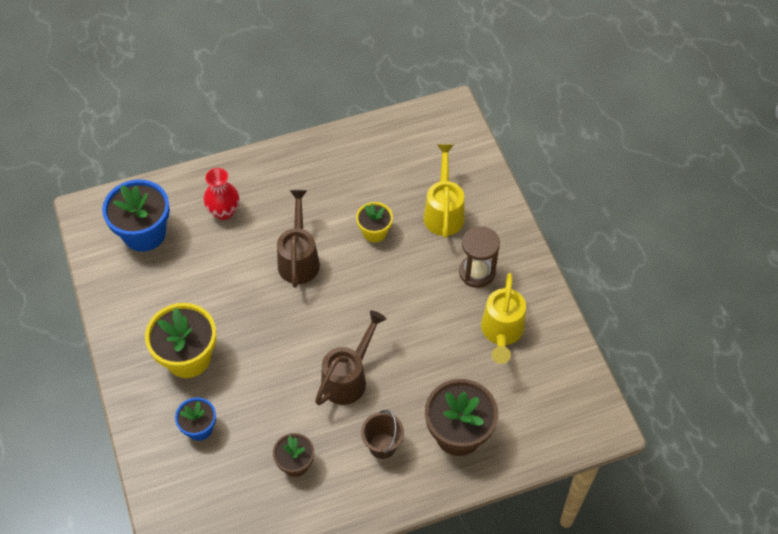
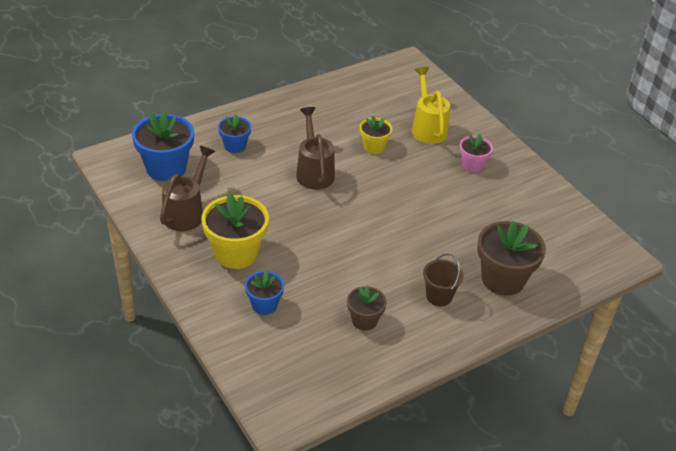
camera: 15 degrees left, 15 degrees down
red vase [203,168,239,220] -> blue flower pot [218,114,251,153]
brown watering can [315,310,387,405] -> brown watering can moved to [160,146,215,231]
brown hourglass [459,226,500,288] -> pink flower pot [459,134,493,172]
yellow watering can [481,273,526,364] -> none

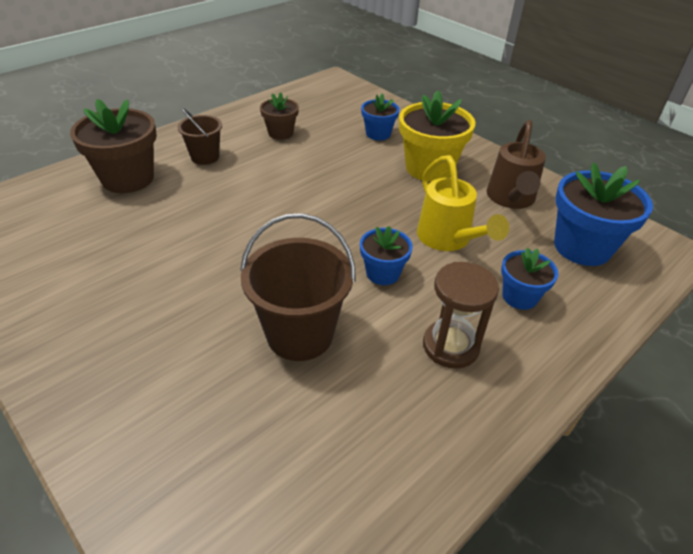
camera: 170 degrees right, 0 degrees up
brown watering can [296,107,335,190] -> blue flower pot [360,226,413,285]
yellow flower pot [360,116,392,154] -> brown bucket [240,213,356,361]
yellow watering can [412,67,450,144] -> yellow watering can moved to [417,155,509,251]
pink flower pot [459,134,493,172] -> none
none -> brown hourglass [423,262,499,369]

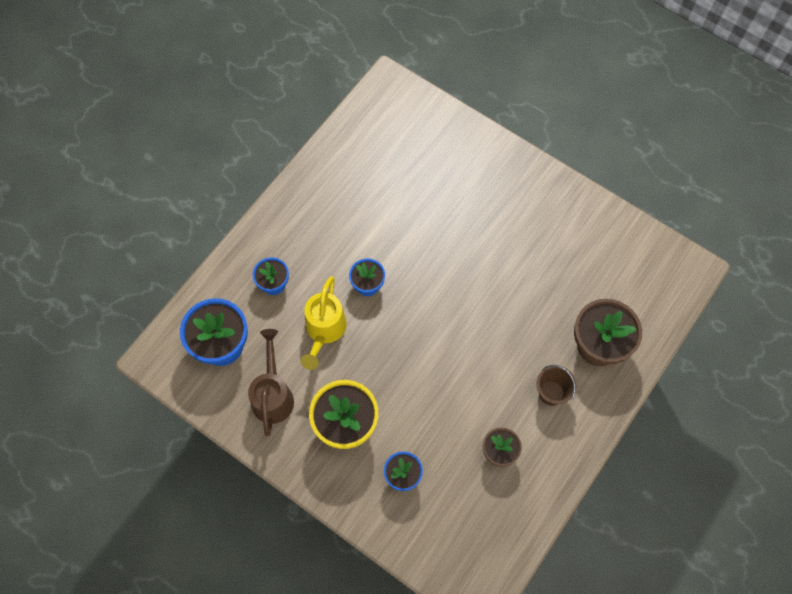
camera: 170 degrees right, 25 degrees up
brown bucket [240,213,356,361] -> none
yellow watering can [417,155,509,251] -> yellow watering can turned 135 degrees counterclockwise [301,276,347,370]
brown hourglass [423,262,499,369] -> none

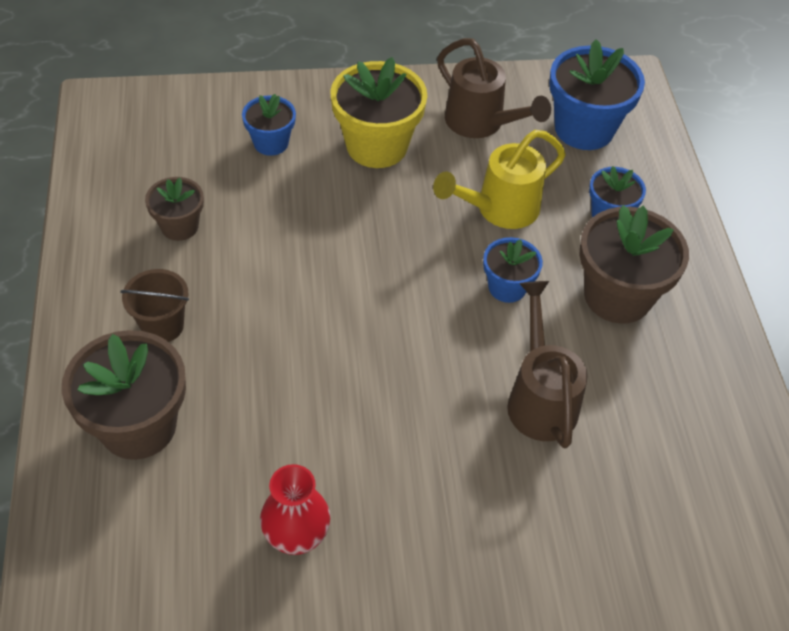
camera: 135 degrees right, 15 degrees down
yellow watering can [301,276,347,370] -> yellow watering can turned 90 degrees counterclockwise [433,130,566,229]
none -> red vase [260,464,330,555]
none -> brown watering can [507,281,588,448]
none -> brown flower pot [579,205,689,324]

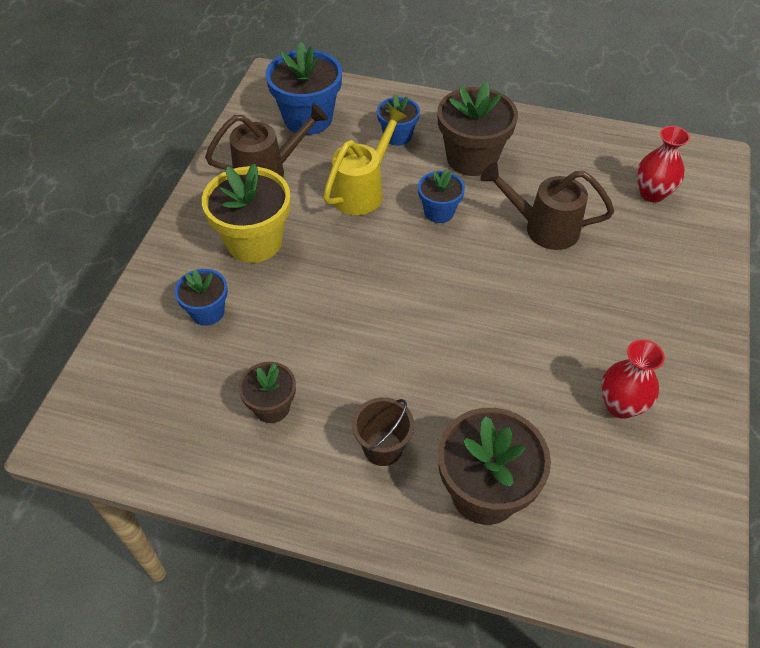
camera: 65 degrees left, 0 degrees up
yellow watering can [433,130,566,229] -> yellow watering can turned 135 degrees counterclockwise [323,107,408,215]
none -> red vase [637,126,690,202]

